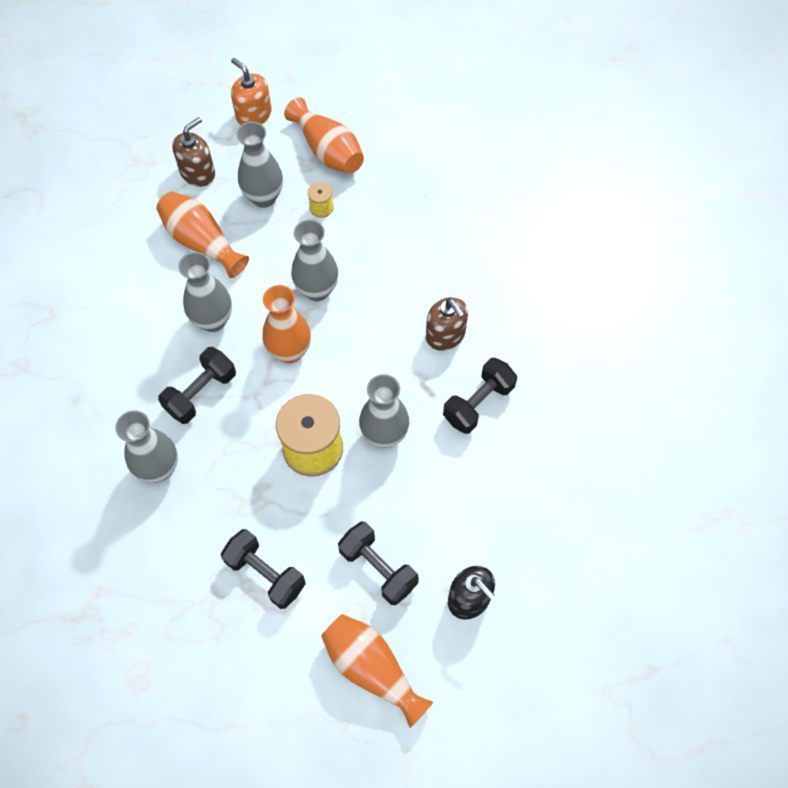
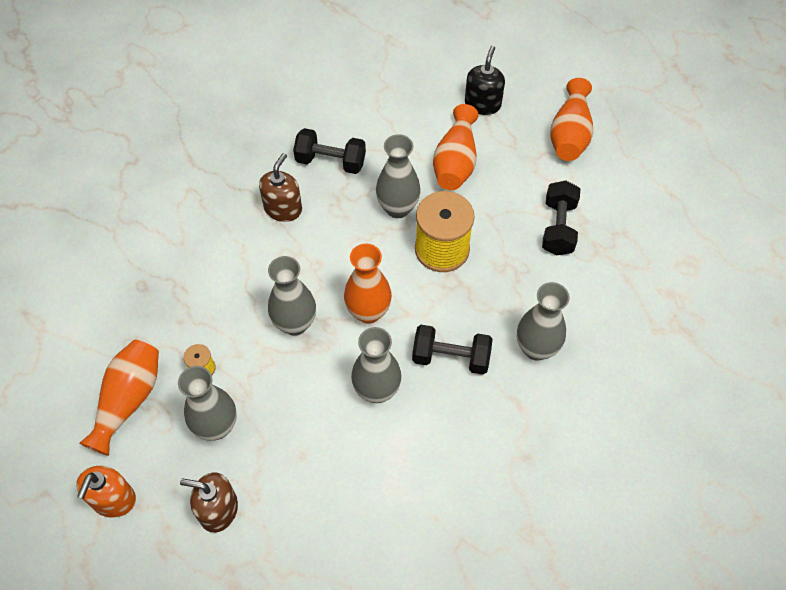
camera: 120 degrees left, 5 degrees down
orange vase [156,191,249,278] -> orange vase moved to [433,104,478,190]
black dumbbell [338,522,419,605] -> none

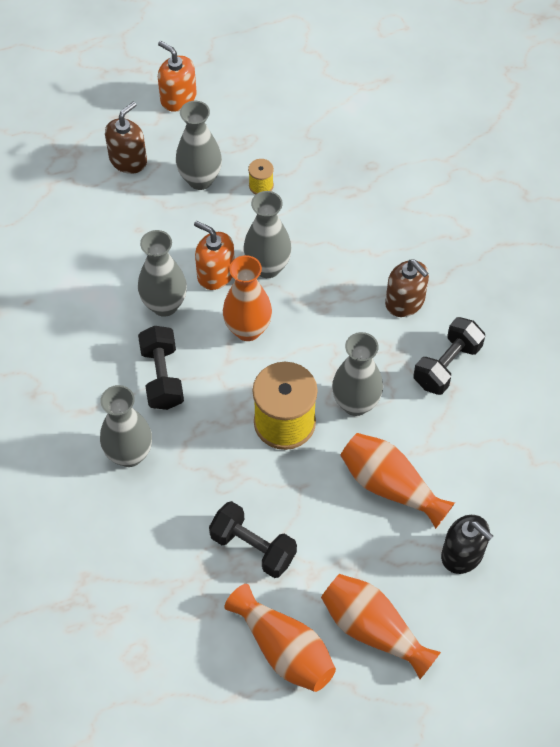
camera: 115 degrees right, 0 degrees up
orange vase [80,340,159,456] -> orange vase moved to [225,584,336,692]
black dumbbell [412,325,492,375] -> black dumbbell turned 45 degrees counterclockwise [138,326,184,410]
none -> orange soap dispenser [194,221,235,290]

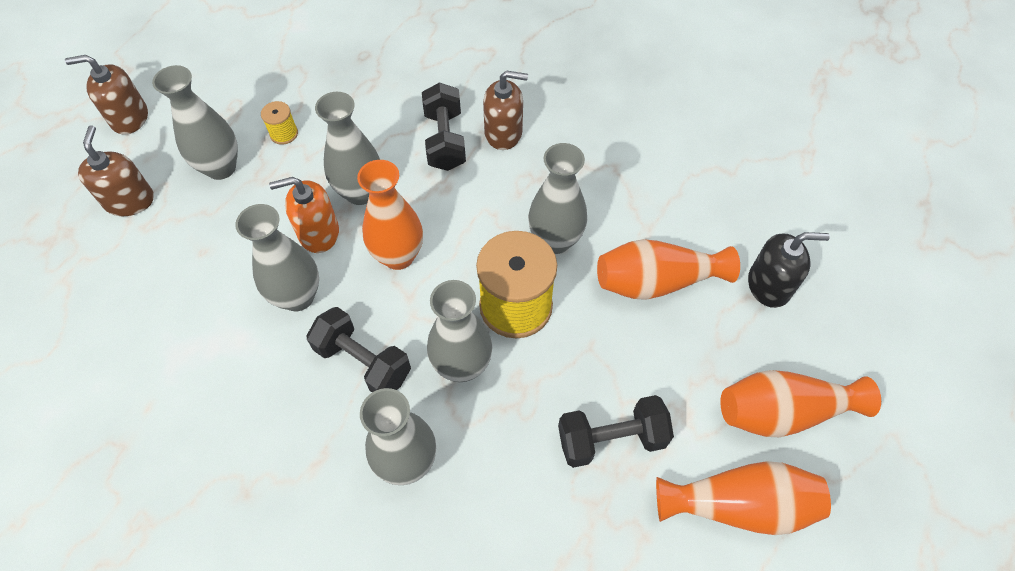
camera: 45 degrees left, 0 degrees up
orange soap dispenser [158,41,197,112] -> brown soap dispenser [65,55,148,135]
black dumbbell [413,317,485,395] -> black dumbbell moved to [422,82,466,171]
none -> grey vase [427,280,492,382]

